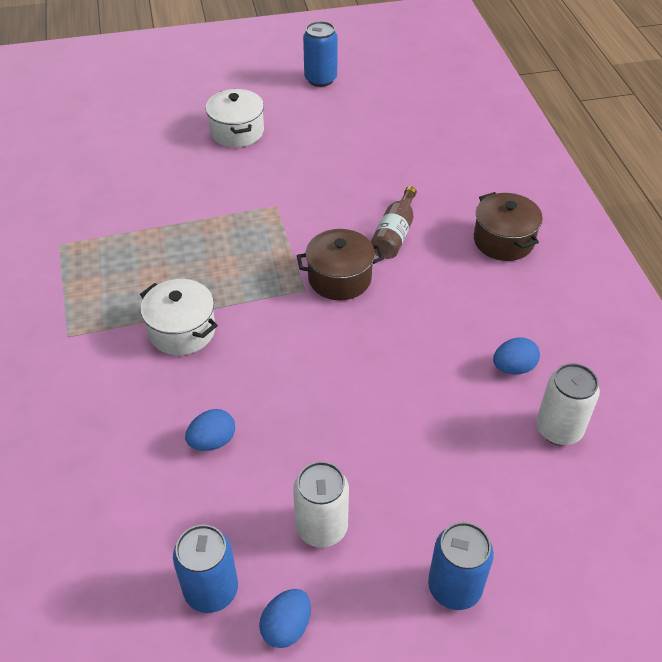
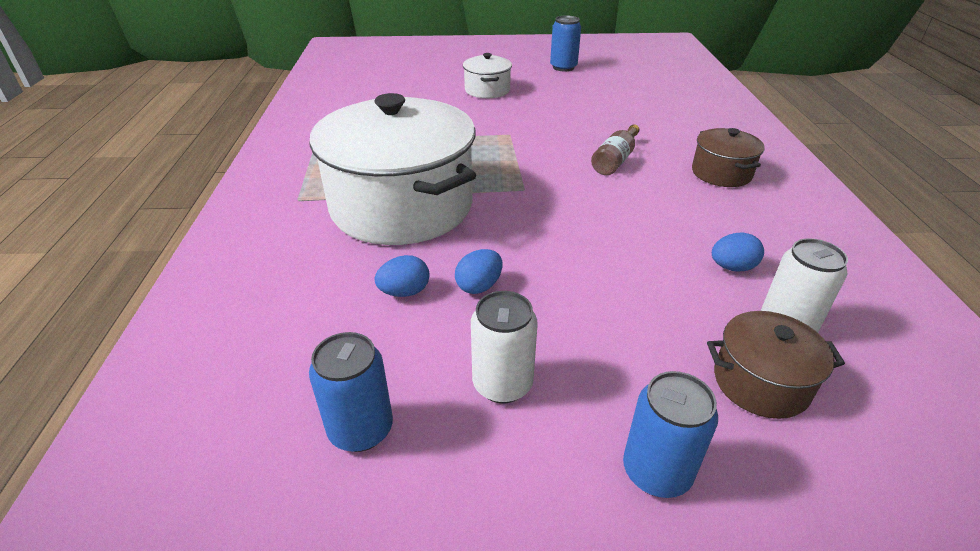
camera: 10 degrees right, 10 degrees down
white pot [140,279,218,355] -> white pot [309,93,476,245], size x2.21
blue egg [259,589,311,648] -> blue egg moved to [455,249,502,294]
brown pot [297,229,384,300] -> brown pot moved to [707,311,845,419]

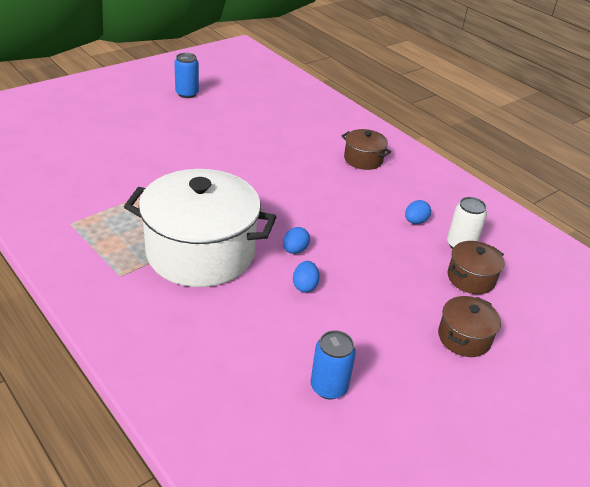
camera: 40 degrees left, 0 degrees up
blue egg [375,255,430,297] -> blue egg moved to [283,227,310,254]
white pot [463,53,512,98] -> none
white can [471,291,538,403] -> none
brown bottle [591,124,639,175] -> none
blue can [623,371,718,498] -> brown pot [438,296,501,357]

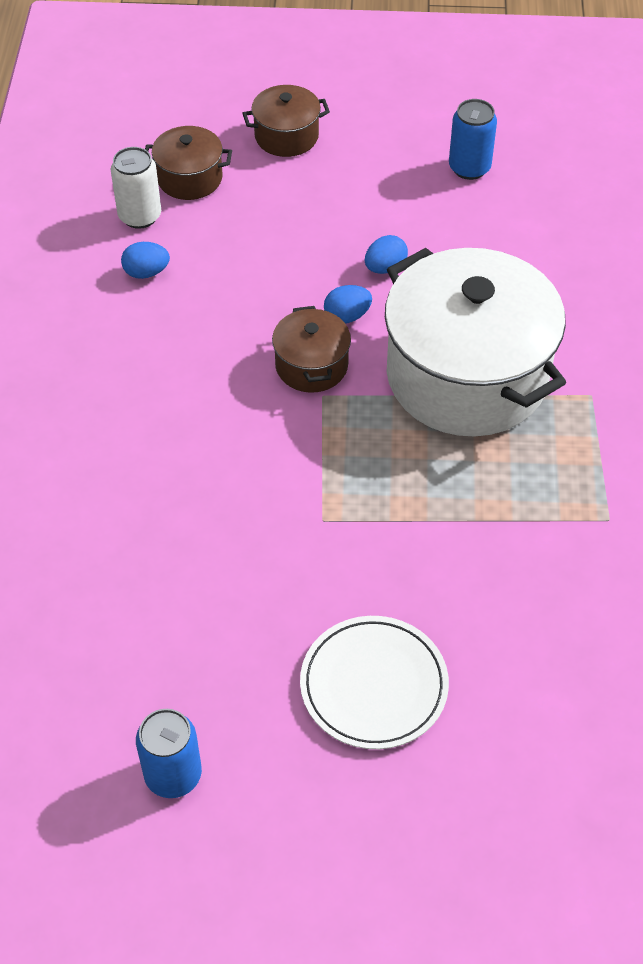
camera: 135 degrees left, 15 degrees up
brown pot [342,129,391,170] -> brown pot moved to [272,306,351,393]
none -> white plate [300,616,449,749]

